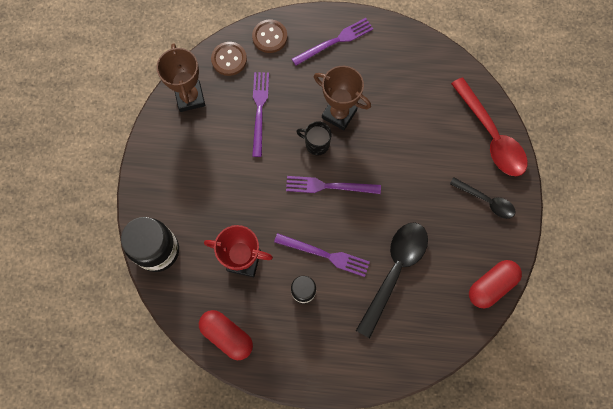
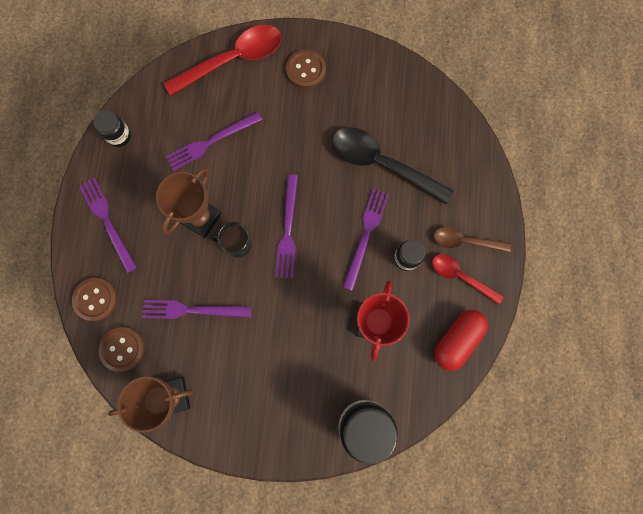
camera: 90 degrees left, 5 degrees up
black mug [296,121,332,155] -> black mug turned 75 degrees clockwise [209,222,252,258]
black spoon [450,177,515,219] -> brown button [286,49,326,89]
red capsule [469,260,522,308] -> none
none -> black jar [93,110,131,147]
none -> purple fork [166,112,262,171]
none -> red spoon [432,254,504,305]
none -> brown spoon [434,227,511,252]

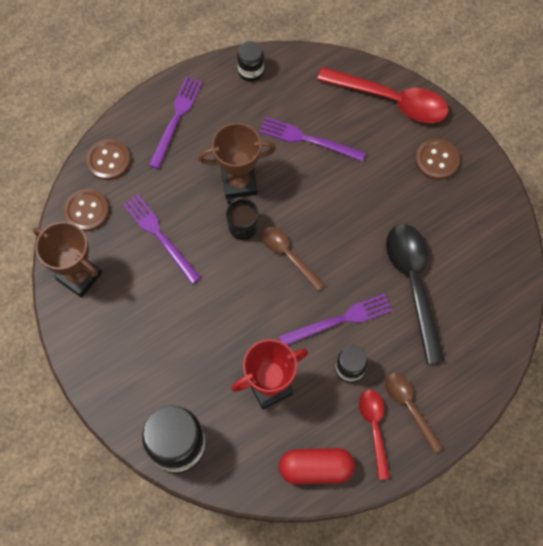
camera: 50 degrees right, 10 degrees down
purple fork [275,175,298,278] -> brown spoon [262,227,325,291]

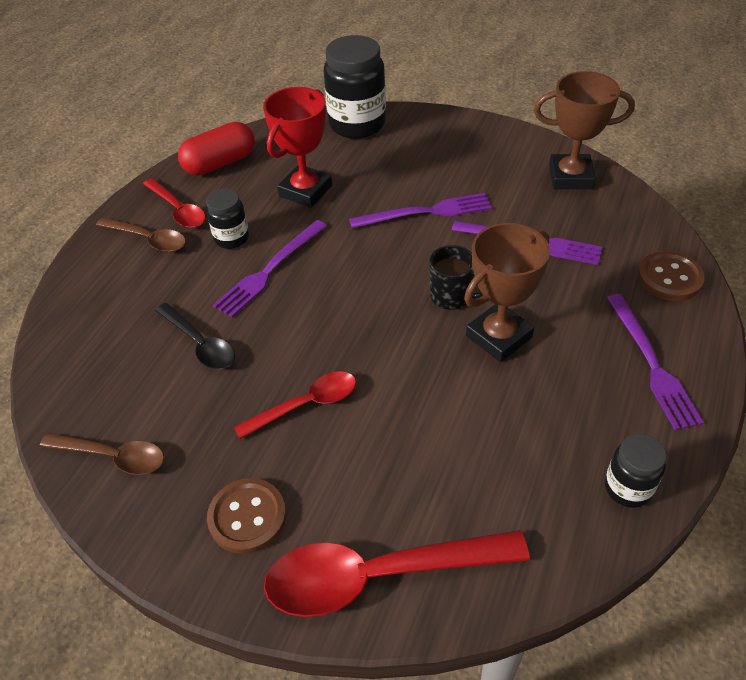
camera: 150 degrees right, 20 degrees down
brown button [64,189,109,232] -> none
purple fork [259,117,366,161] -> purple fork moved to [349,193,492,228]
brown spoon [262,227,325,291] -> brown spoon moved to [40,433,164,475]
black spoon [386,224,445,364] -> black spoon [155,303,235,370], size x0.58
none -> red spoon [234,371,356,439]

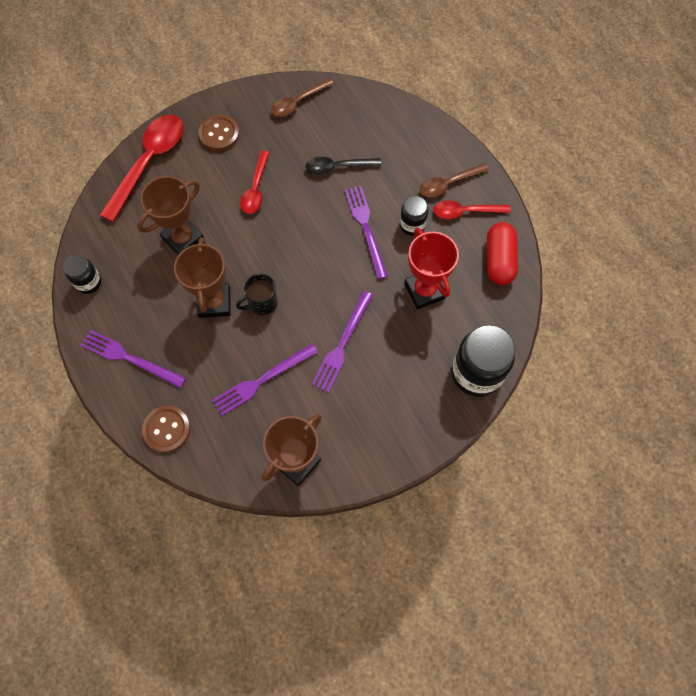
camera: 125 degrees right, 20 degrees up
none -> brown trophy [137,176,204,255]

